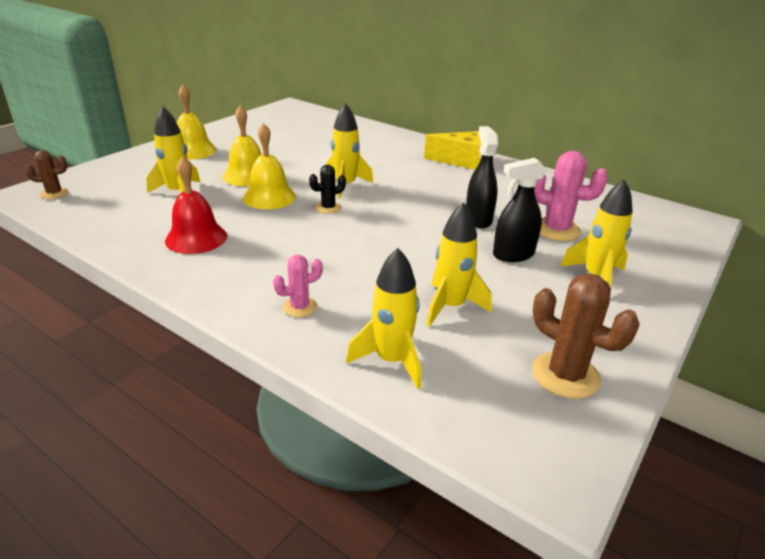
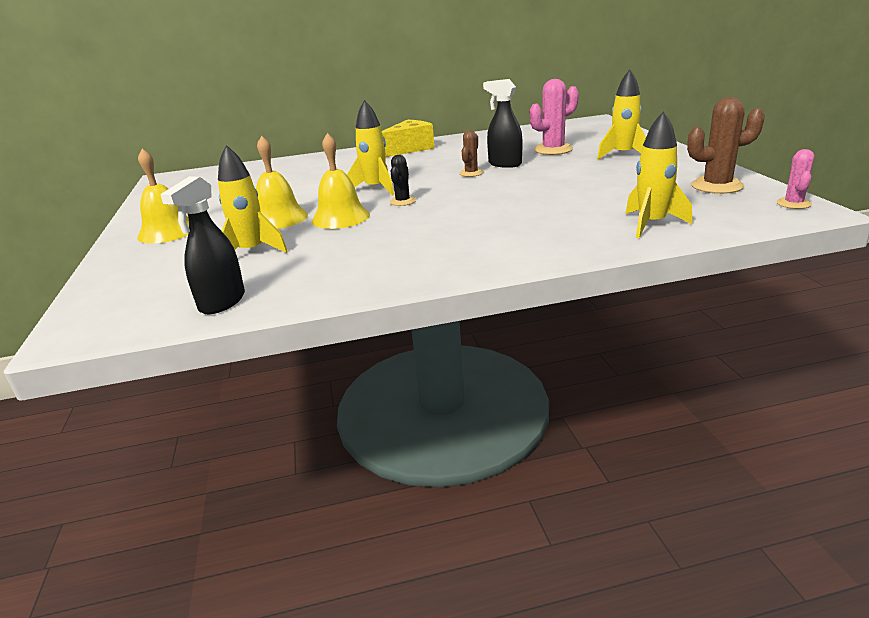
camera: 45 degrees left, 5 degrees down
brown cactus [25,150,68,199] -> brown cactus moved to [459,130,483,177]
red bell [165,156,227,254] -> none
pink cactus [273,255,323,317] -> pink cactus moved to [777,149,814,209]
yellow rocket [427,202,492,327] -> none
black spray bottle [493,158,547,262] -> black spray bottle moved to [160,176,245,314]

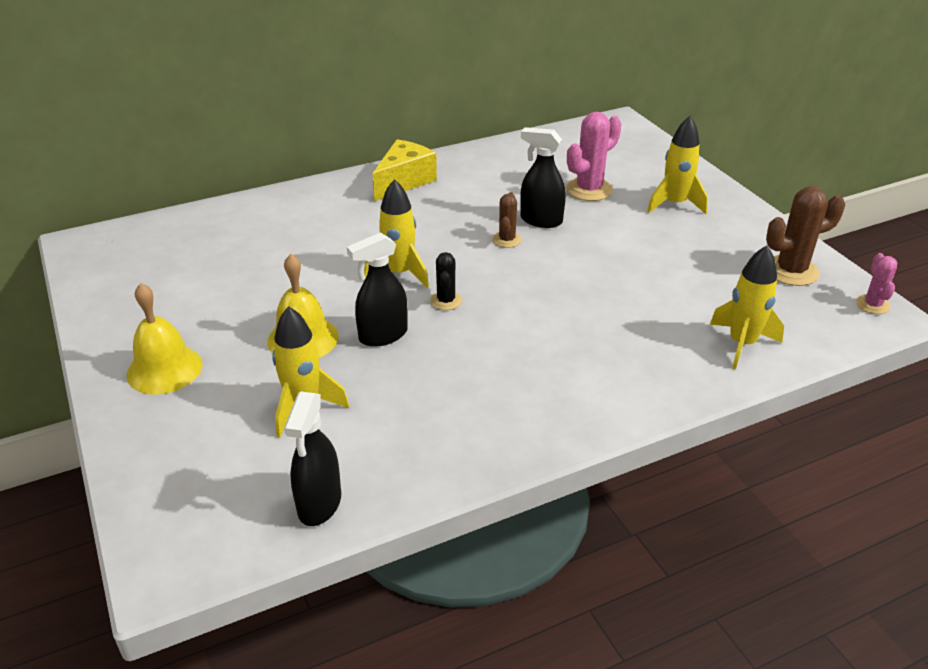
camera: 15 degrees left, 10 degrees up
yellow bell [312,133,370,229] -> black spray bottle [347,232,407,347]

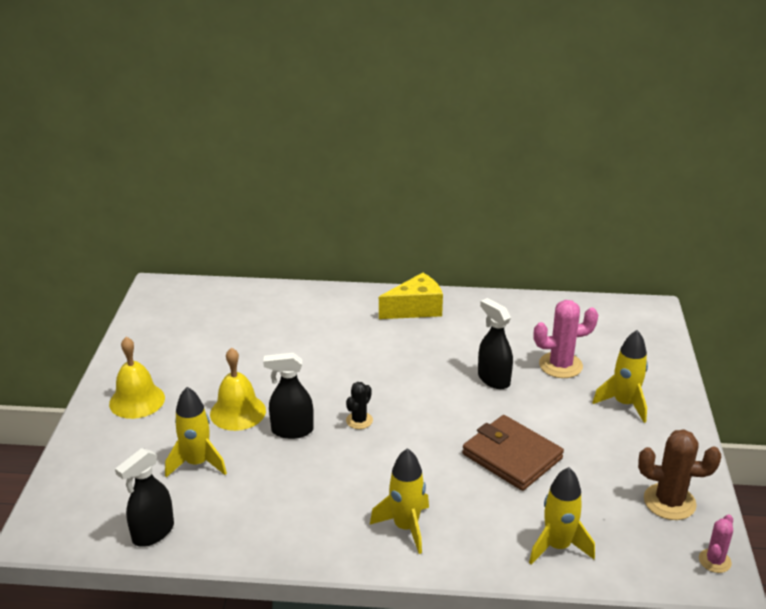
camera: 30 degrees right, 5 degrees down
yellow rocket [364,179,429,288] -> yellow rocket moved to [370,448,429,554]
brown cactus [493,192,522,248] -> none
none -> brown wallet [462,415,564,491]

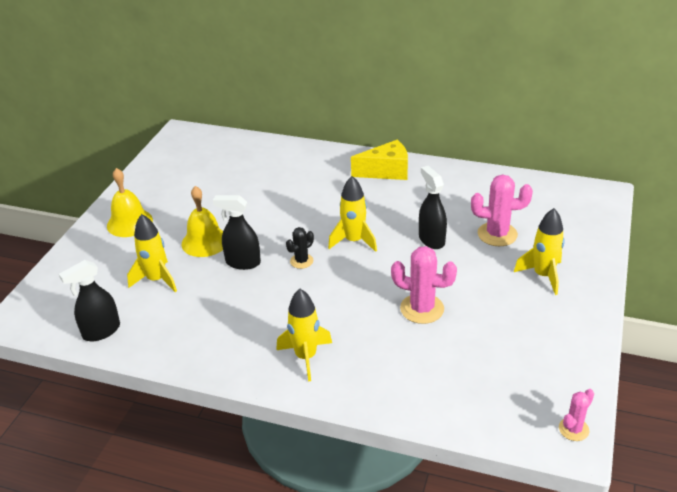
camera: 15 degrees right, 5 degrees up
brown wallet [462,415,564,491] -> pink cactus [391,246,457,324]
yellow rocket [529,467,595,565] -> yellow rocket moved to [328,176,377,252]
brown cactus [638,429,721,520] -> none

